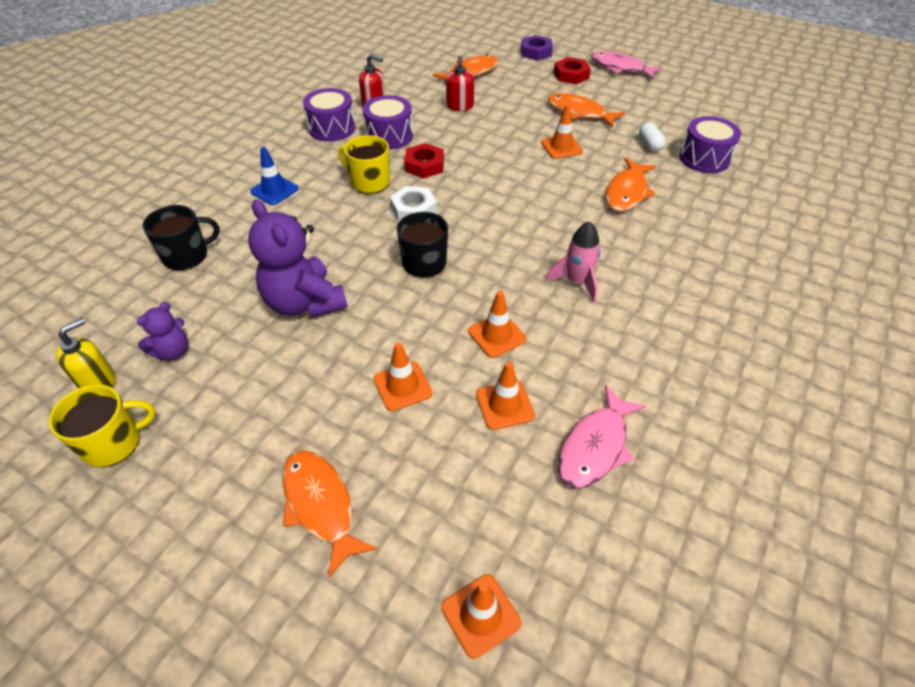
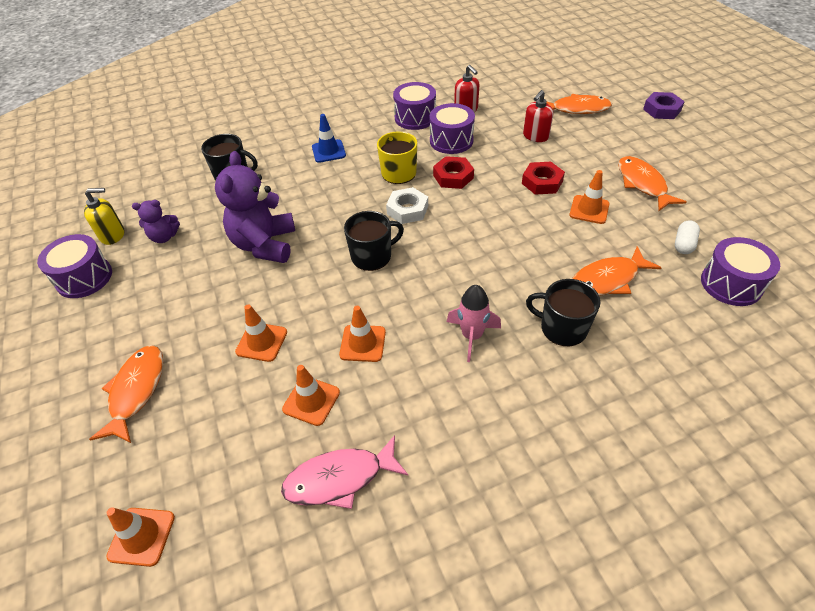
camera: 40 degrees right, 0 degrees up
yellow mug [49,384,156,467] -> purple drum [37,234,112,298]
red nut [554,57,591,84] -> red nut moved to [522,162,565,195]
pink fish [591,51,663,79] -> none
none -> black mug [526,279,601,346]

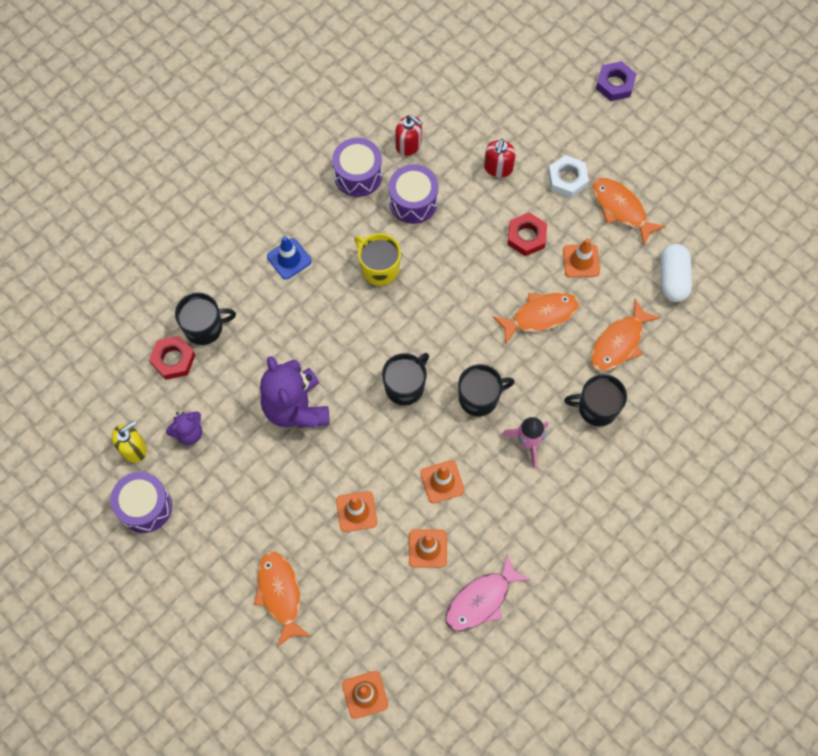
camera: 25 degrees left, 20 degrees up
white nut [386,187,428,224] -> white nut moved to [548,155,589,198]
red nut [433,156,474,189] -> red nut moved to [149,336,196,380]
orange fish [547,94,612,114] -> orange fish moved to [493,293,579,345]
white capsule [675,220,700,254] -> white capsule [660,244,692,302], size x1.59
purple drum [701,237,780,306] -> none
none -> black mug [458,364,515,416]

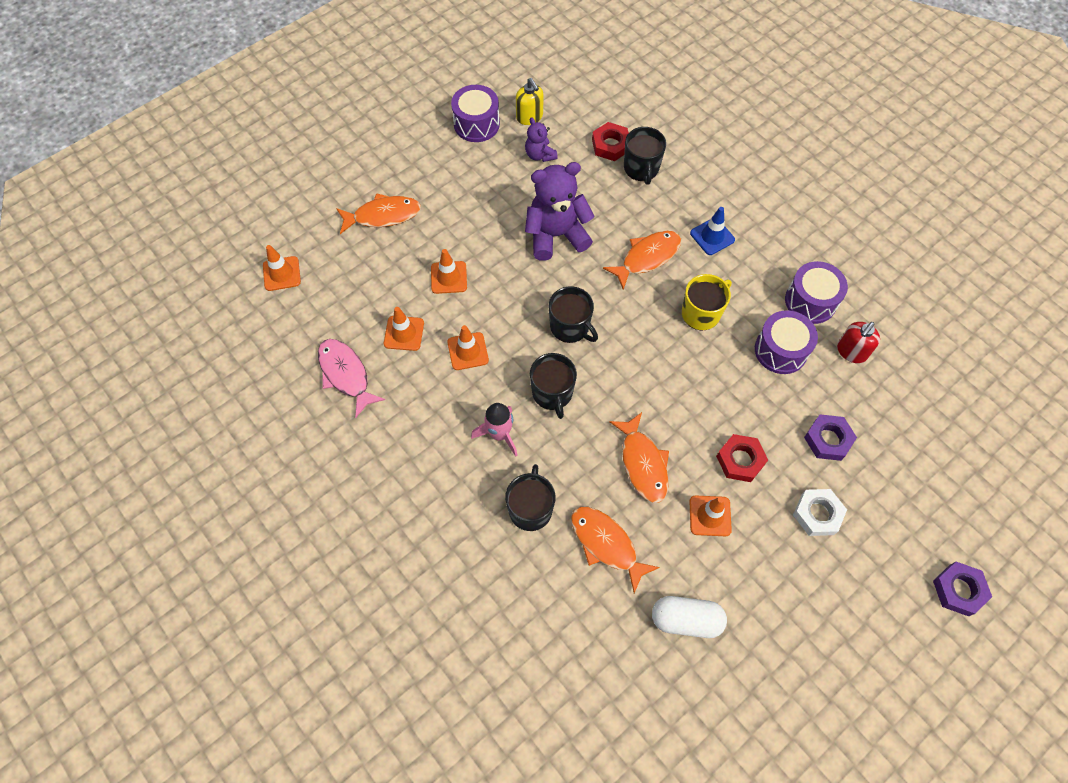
camera: 95 degrees right, 5 degrees down
red soap dispenser [484,139,516,177] -> purple nut [804,414,857,461]
orange fish [592,178,666,245] -> orange fish moved to [603,231,681,289]

